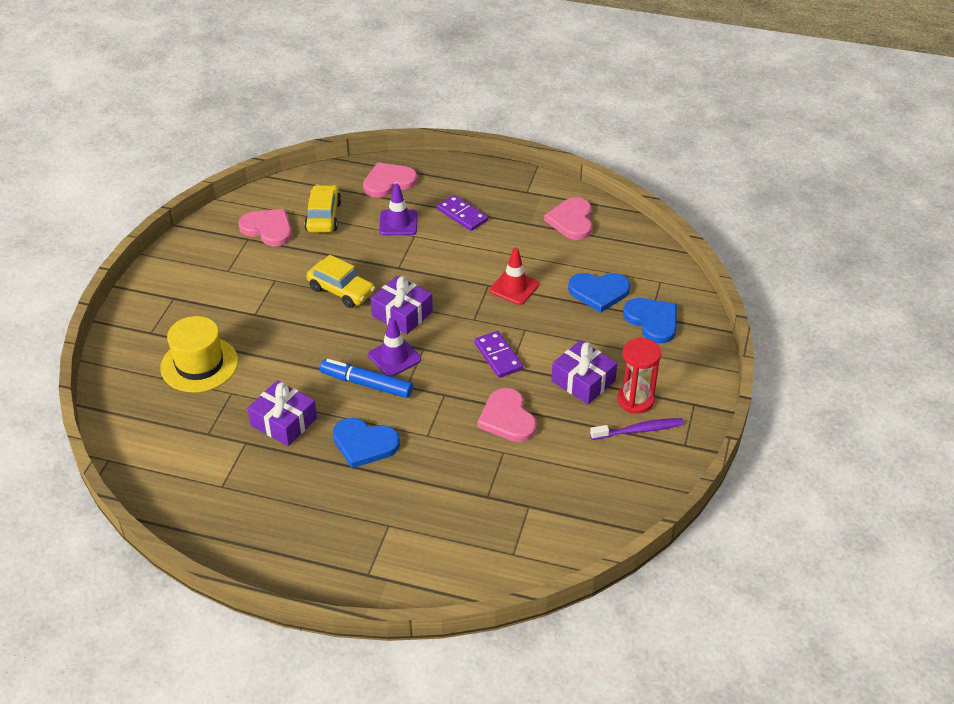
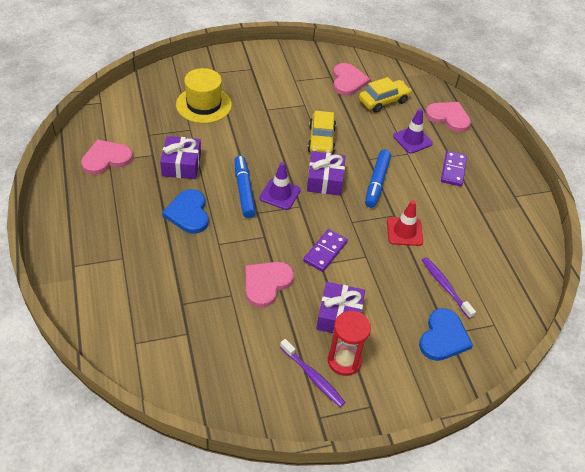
camera: 55 degrees right, 5 degrees up
pink heart [544,197,593,240] -> pink heart moved to [81,139,133,175]
blue heart [568,273,630,313] -> purple toothbrush [422,257,476,319]
none -> blue marker [365,150,391,208]

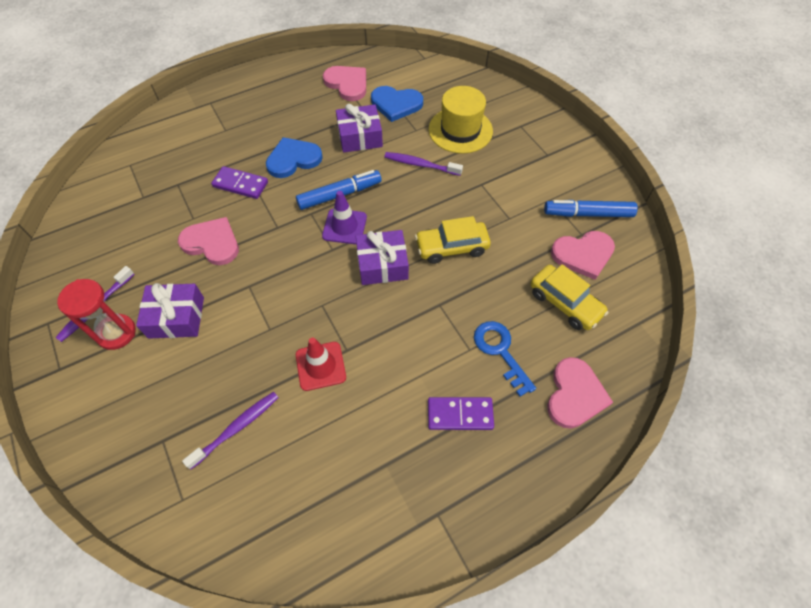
camera: 80 degrees right, 10 degrees up
purple domino [303,229,348,272] -> purple domino moved to [211,166,268,199]
blue marker [365,150,391,208] -> blue marker moved to [544,200,638,217]
purple traffic cone [393,108,433,154] -> blue key [474,321,536,397]
blue heart [419,308,473,361] -> blue heart moved to [371,86,423,122]
none -> purple toothbrush [384,152,463,176]

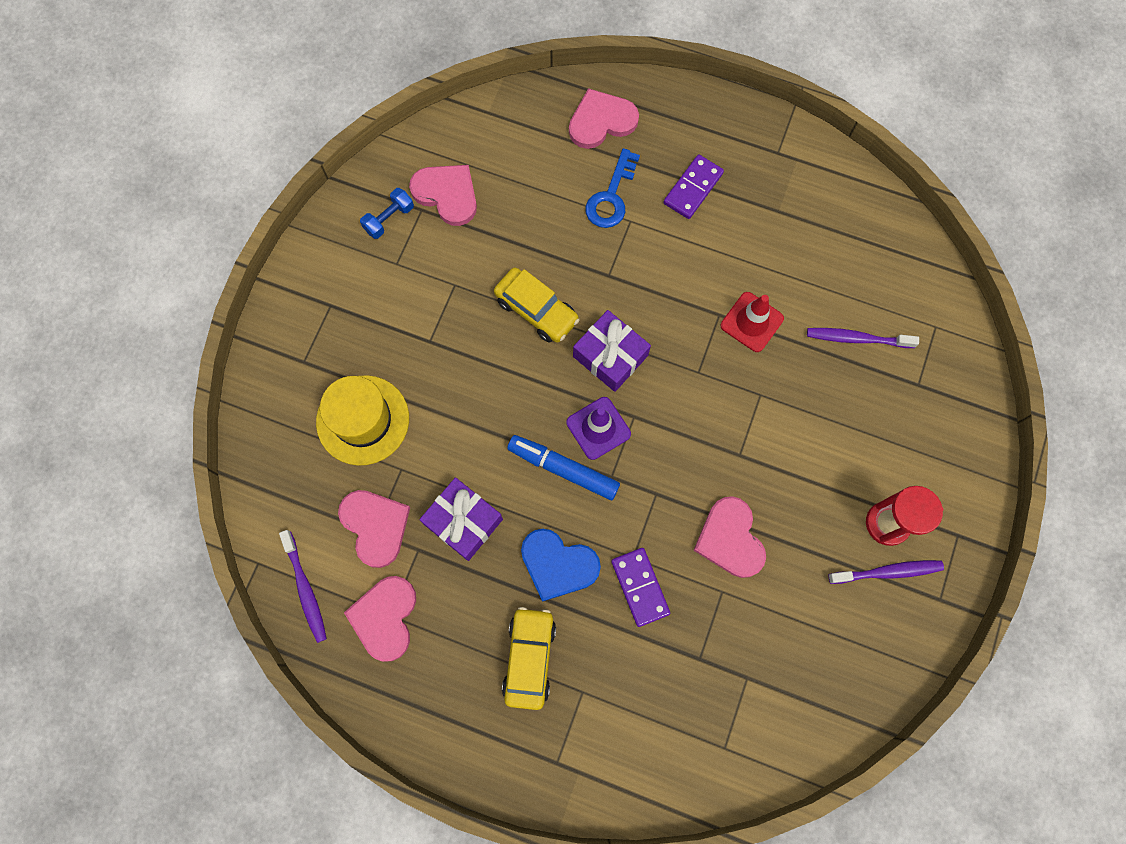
camera: 130 degrees left, 15 degrees up
purple gift [136,283,204,339] -> none
blue heart [371,86,423,122] -> pink heart [338,490,410,568]
purple toothbrush [384,152,463,176] -> purple toothbrush moved to [279,530,327,643]
purple domino [428,397,494,430] -> purple domino turned 75 degrees clockwise [664,155,724,219]
yellow car [530,264,609,330] -> yellow car moved to [502,607,556,710]
blue marker [544,200,638,217] -> blue dumbbell [360,188,414,239]

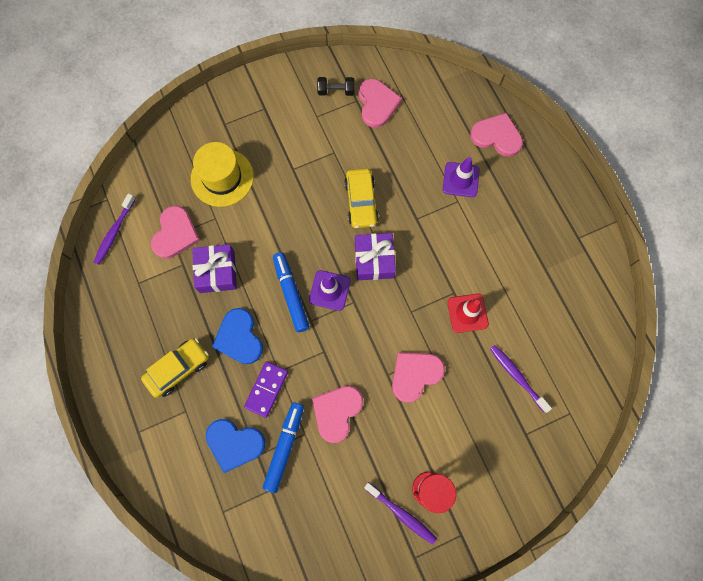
camera: 45 degrees right, 0 degrees up
pink heart [344,576,416,662] -> pink heart moved to [392,352,445,403]
blue dumbbell [360,188,414,239] -> black dumbbell [317,77,354,96]
blue key [585,148,640,228] -> purple traffic cone [443,157,480,197]
purple domino [664,155,724,219] -> none
none -> blue heart [206,419,266,473]
none -> blue marker [263,402,304,493]

